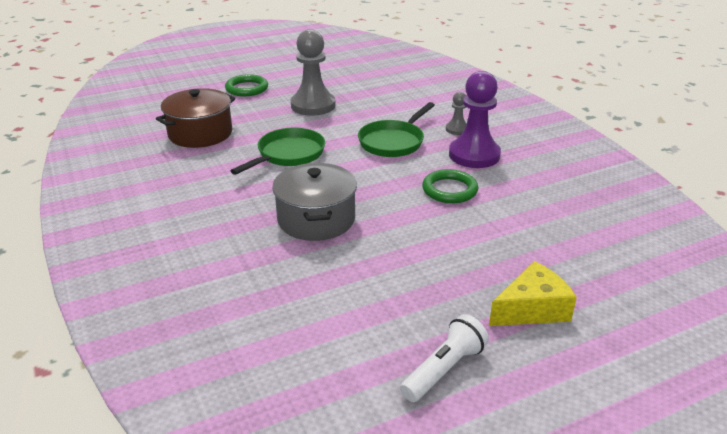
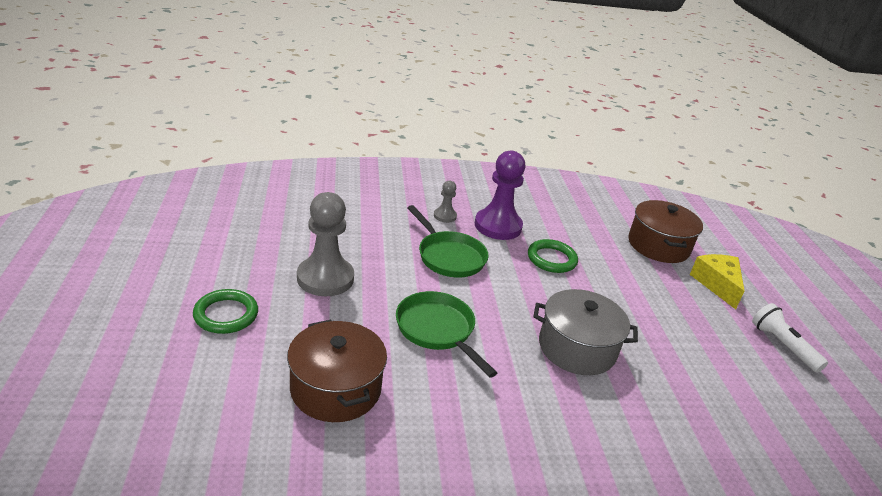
camera: 75 degrees left, 0 degrees up
none -> brown pot [628,200,703,263]

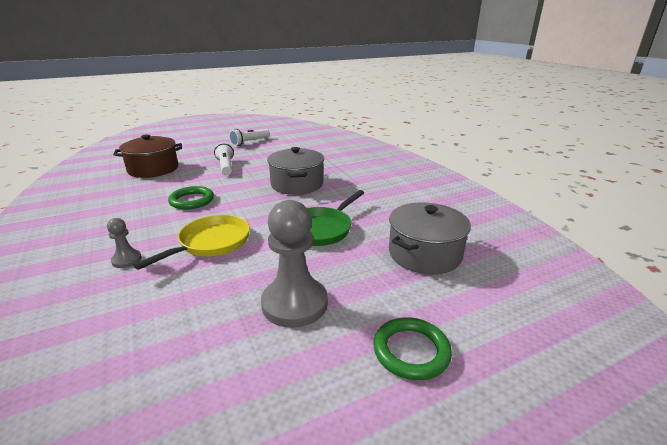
camera: 105 degrees left, 5 degrees down
brown pot [287,320,387,422] -> grey pot [389,202,471,274]
green pan [407,205,489,277] -> yellow pan [133,215,250,270]
purple pawn [475,151,526,240] -> none
yellow cheese [690,254,745,309] -> none
none -> white flashlight [214,142,234,175]

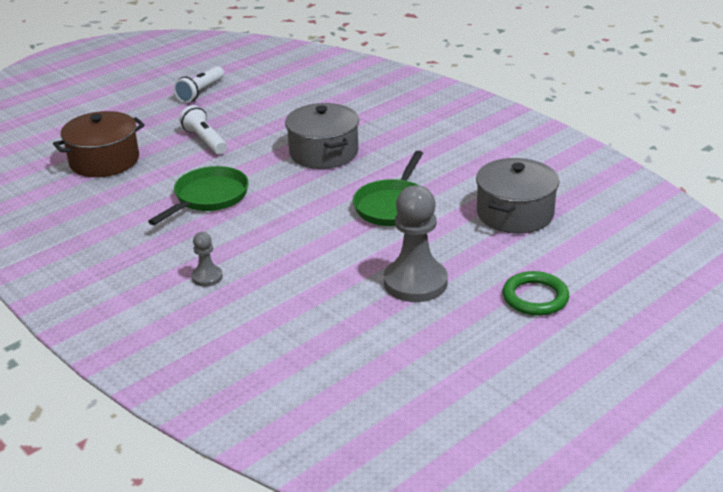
camera: 15 degrees left, 5 degrees up
yellow pan [133,215,250,270] -> none
green ring [168,186,214,210] -> green pan [148,166,249,225]

